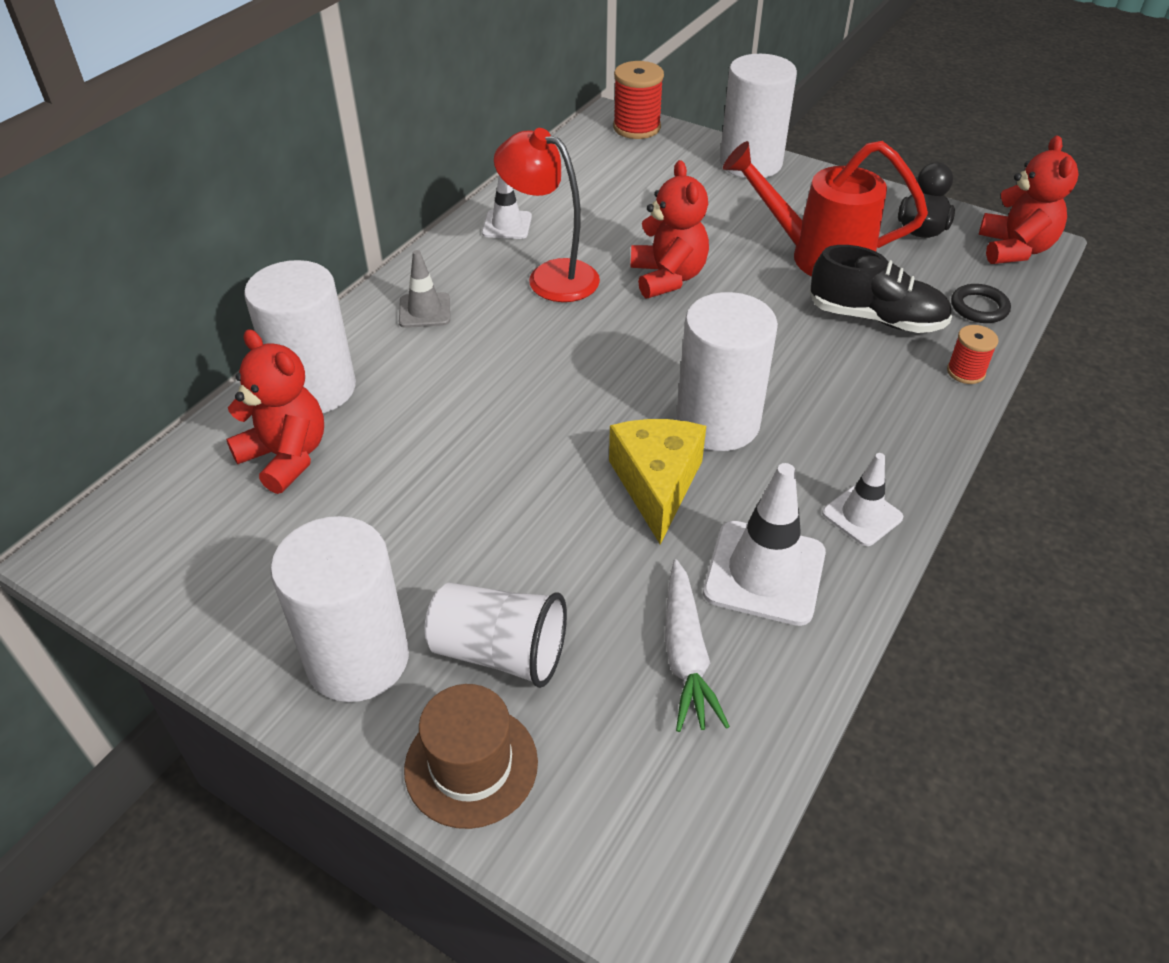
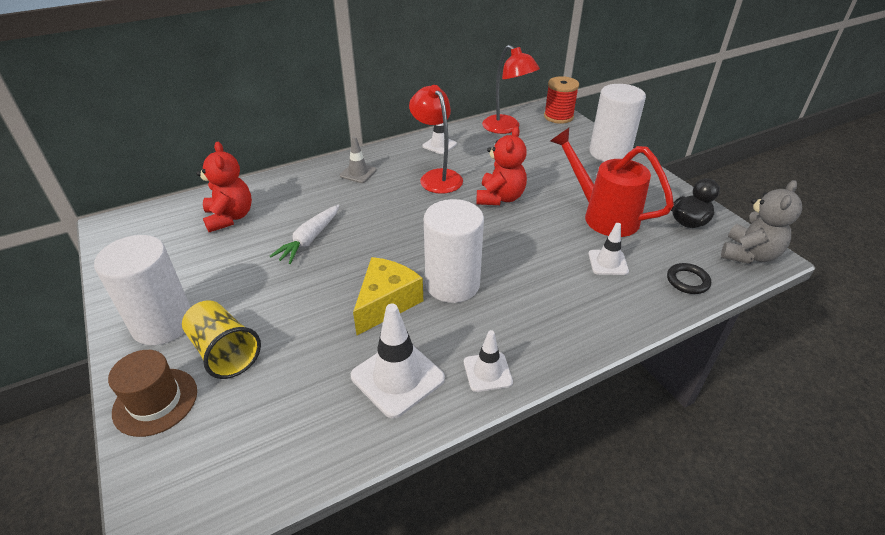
camera: 30 degrees right, 5 degrees down
white cylinder [244,260,356,413] -> none
white cup [425,583,567,688] -> yellow cup [182,300,261,379]
white carrot [665,559,730,732] -> white carrot moved to [270,205,339,264]
black shoe [809,245,952,333] -> white traffic cone [588,223,629,275]
red spool [947,325,998,384] -> none
red teddy bear [979,135,1079,264] -> grey teddy bear [721,180,802,264]
none -> red lamp [482,45,540,134]

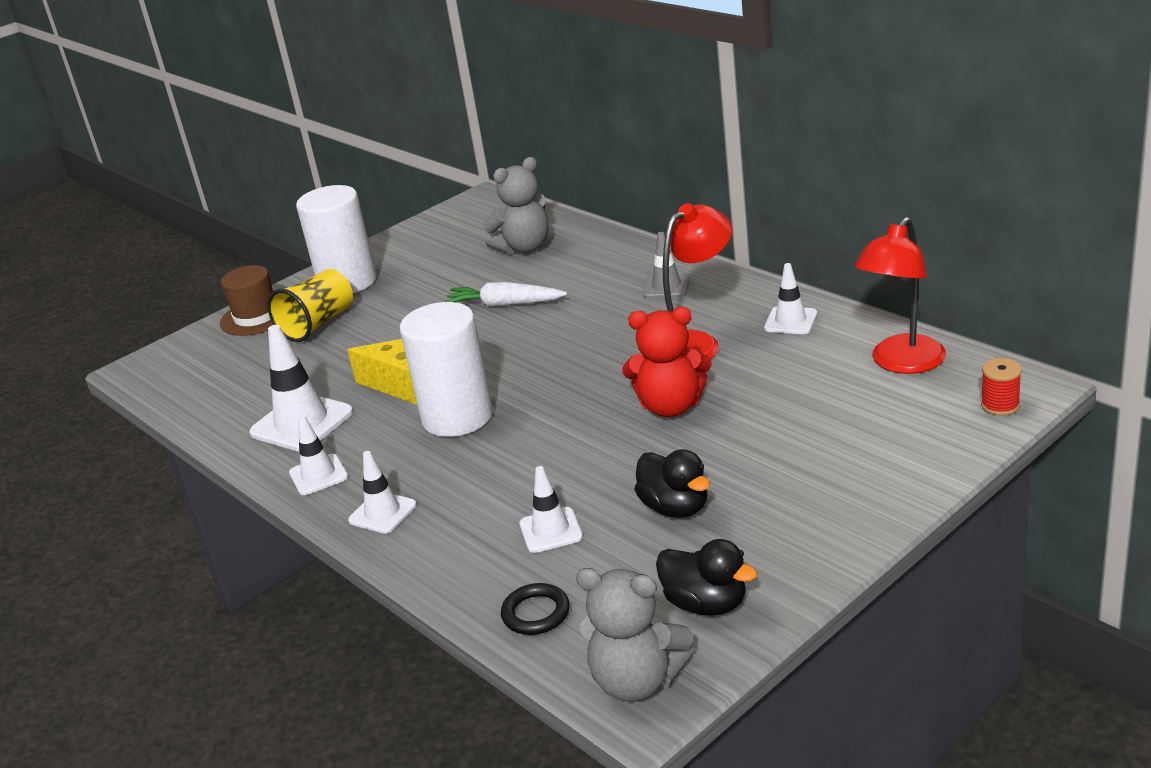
camera: 80 degrees right, 10 degrees down
red teddy bear [196,142,252,232] -> grey teddy bear [483,157,549,254]
red spool [544,76,579,124] -> red spool [981,358,1022,416], size x0.59
red watering can [550,128,674,237] -> black duck [635,449,710,518]
white cylinder [589,84,646,162] -> none
none -> white traffic cone [348,451,417,534]

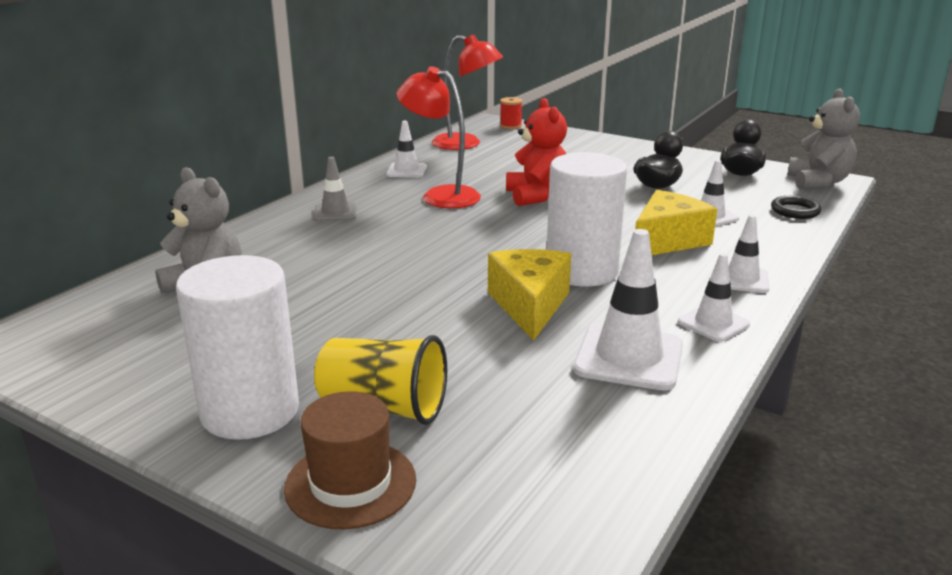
camera: 110 degrees left, 5 degrees down
white carrot [445,282,567,307] -> none
none -> yellow cheese [635,190,717,255]

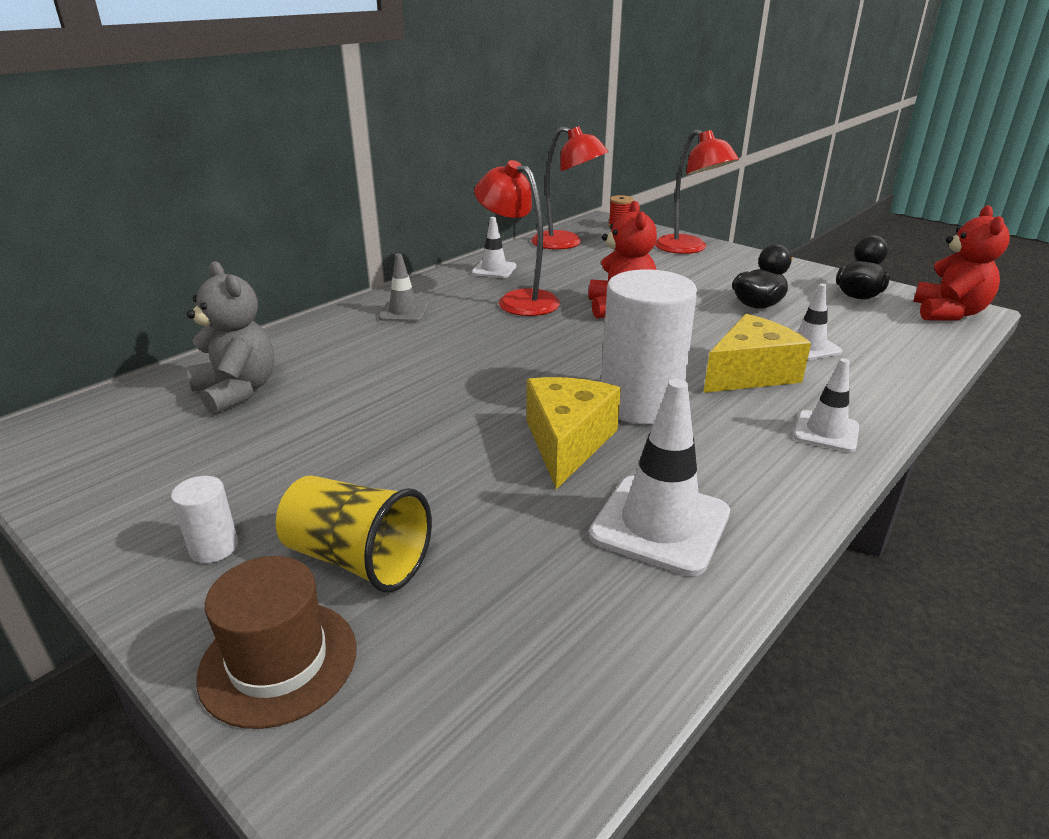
camera: 10 degrees right, 5 degrees up
white cylinder [176,255,299,440] -> white cylinder [171,476,238,563], size x0.43
white traffic cone [678,253,750,342] -> none
black ring [771,196,821,219] -> none
grey teddy bear [788,89,860,189] -> red teddy bear [913,205,1010,321]
none -> red lamp [655,129,739,254]

